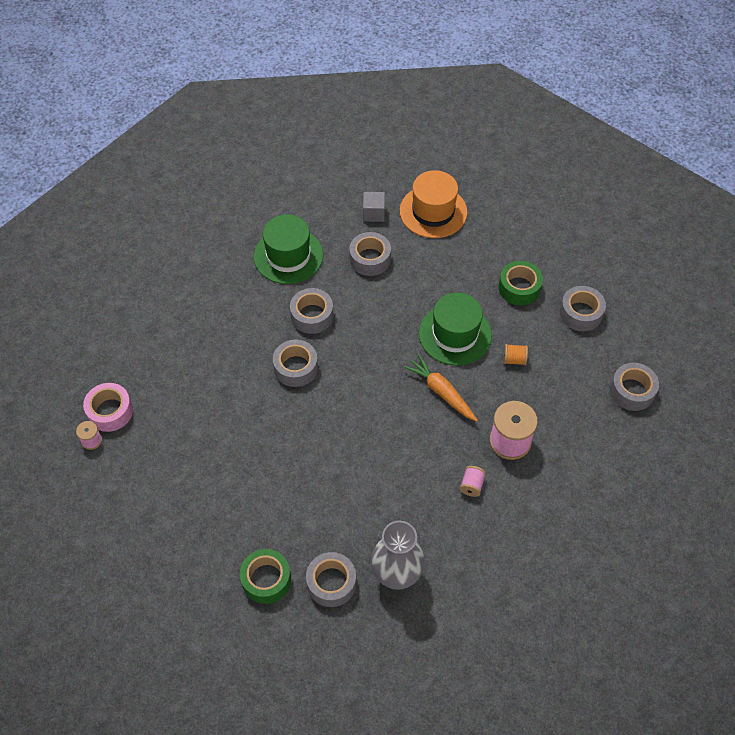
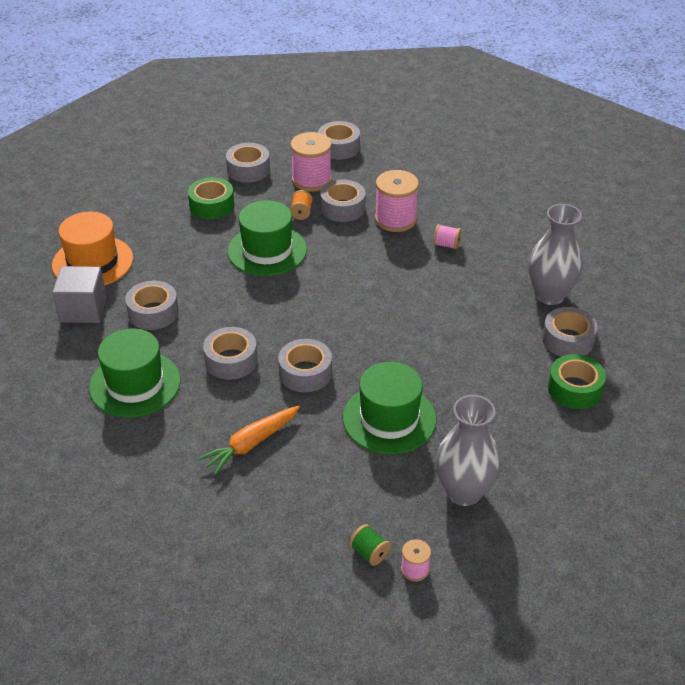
camera: 90 degrees left, 15 degrees down
pink tape [83,383,133,432] -> green spool [349,524,391,566]
grey cube [363,192,385,222] -> grey cube [52,266,107,323], size x1.52
orange carrot [404,354,478,422] -> orange carrot moved to [198,405,300,475]
none -> pink spool [290,132,332,192]
none -> grey tape [320,180,366,222]
none -> green hat [343,362,437,454]
none -> grey vase [436,395,500,506]

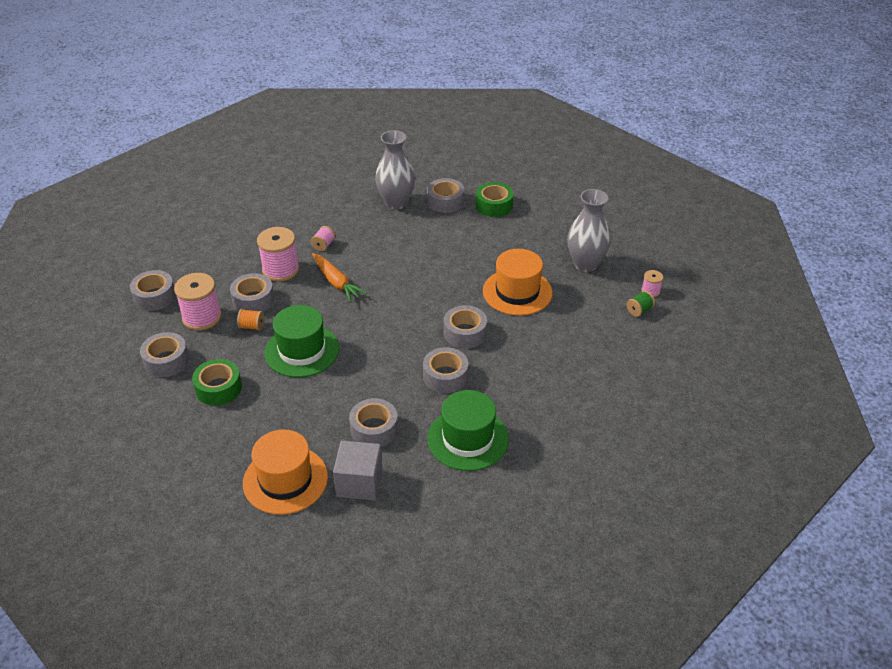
camera: 85 degrees left, 0 degrees up
orange carrot [198,405,300,475] -> orange carrot moved to [312,253,367,302]
green hat [343,362,437,454] -> orange hat [483,249,553,316]

